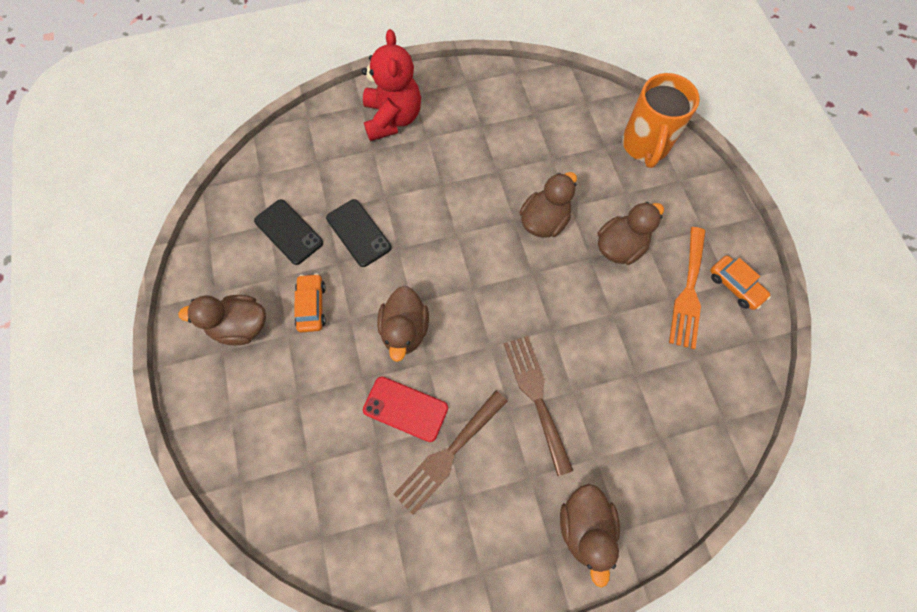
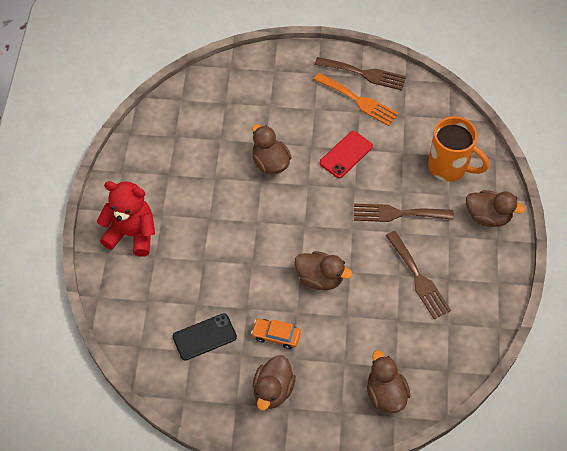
camera: 70 degrees left, 10 degrees down
black phone [326,199,391,267] -> none
red phone [363,377,448,442] -> red phone moved to [320,131,373,178]
brown duck [597,202,664,265] -> brown duck moved to [367,351,410,413]
orange mug [622,73,700,168] -> orange mug moved to [428,116,489,182]
orange car [710,255,771,310] -> brown fork [315,57,406,90]

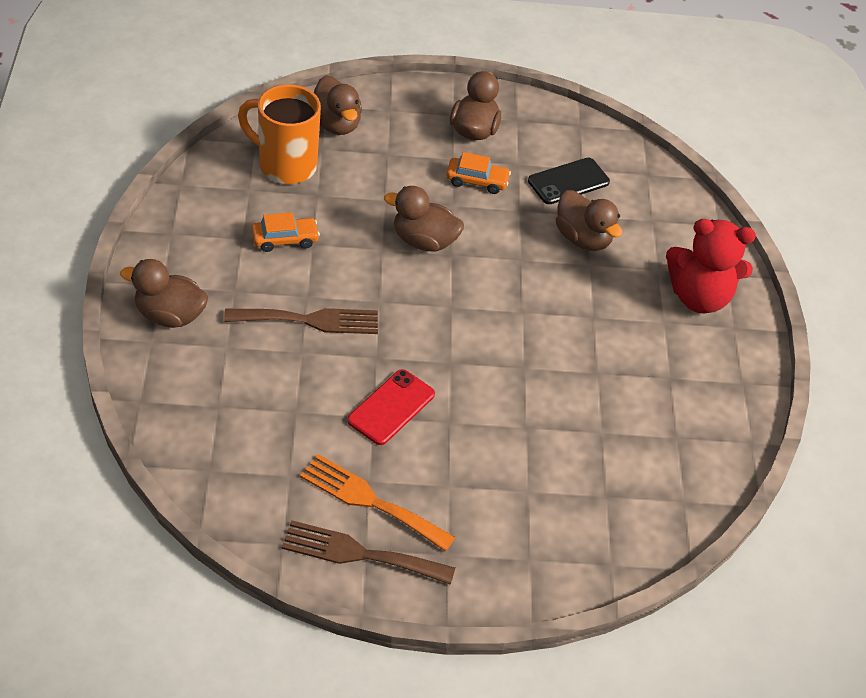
camera: 170 degrees right, 10 degrees down
brown duck [252,124,292,174] -> brown duck moved to [556,190,623,251]
brown fork [385,231,451,319] -> orange car [251,212,320,252]
orange mug [428,116,489,182] -> orange mug moved to [238,84,321,184]

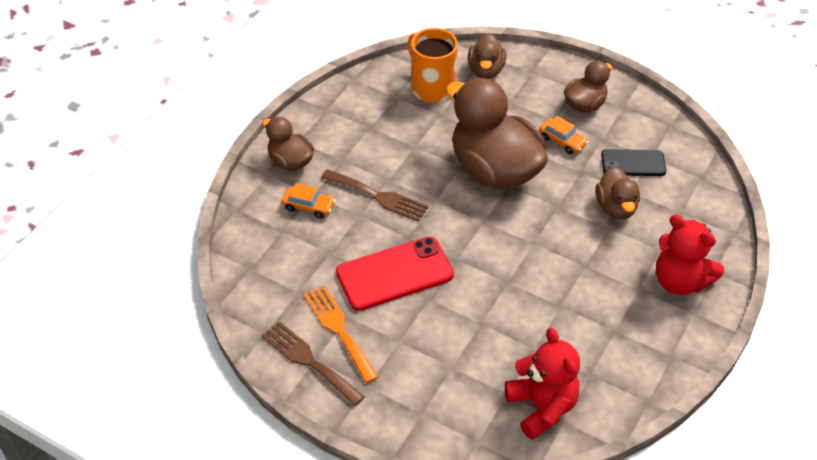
camera: 35 degrees right, 0 degrees up
orange car [251,212,320,252] -> orange car moved to [282,183,336,219]
red phone [347,369,435,445] -> red phone [336,237,454,311], size x1.62
brown duck [384,186,464,251] -> brown duck [446,78,548,189], size x1.98
none -> red teddy bear [505,328,580,440]

